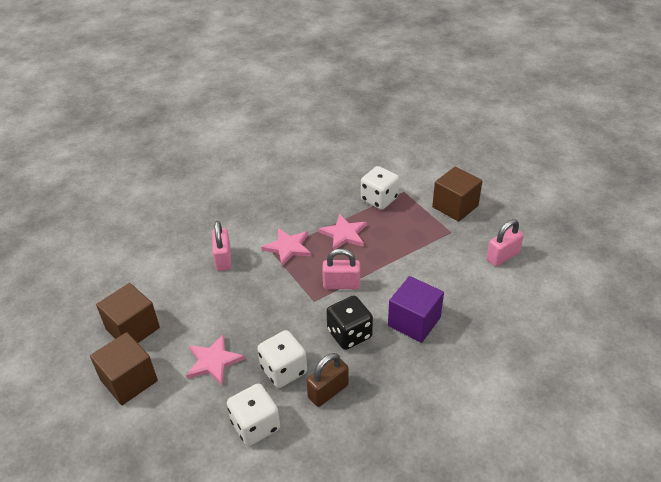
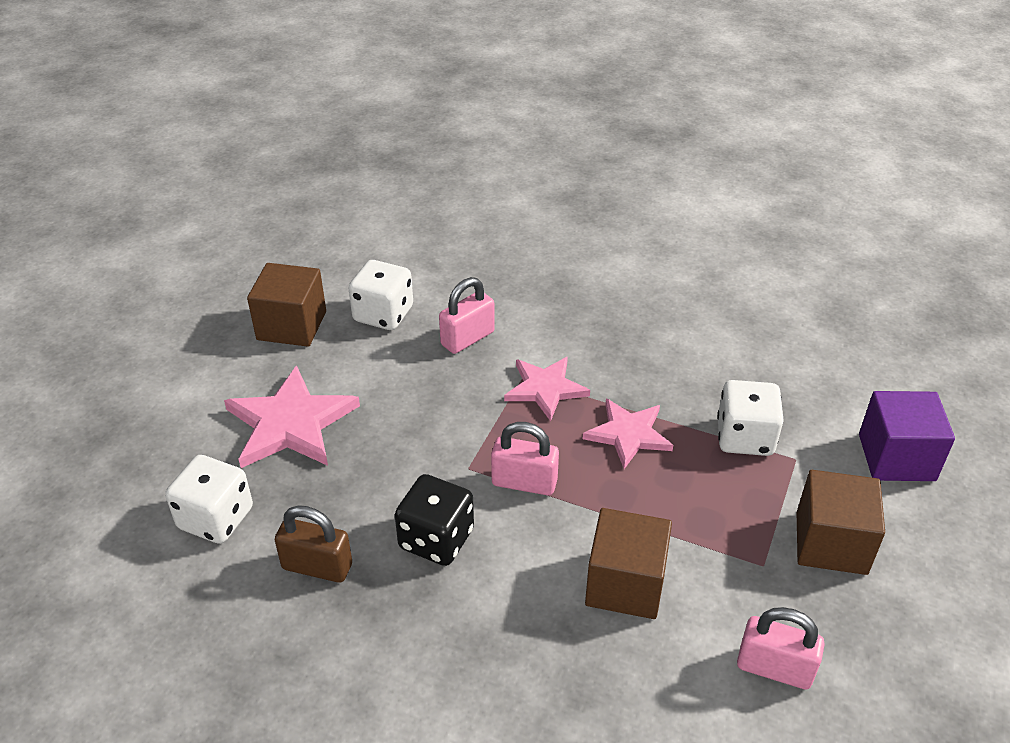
camera: 55 degrees right, 0 degrees up
brown cube [90,332,158,405] -> brown cube moved to [585,508,672,619]
pink star [186,334,245,385] -> pink star [224,365,360,468], size x1.53
white dice [257,330,307,388] -> white dice moved to [348,260,413,330]
pink padlock [322,249,360,289] -> pink padlock turned 45 degrees counterclockwise [491,422,559,496]
purple cube [388,276,444,343] -> purple cube moved to [859,391,955,481]

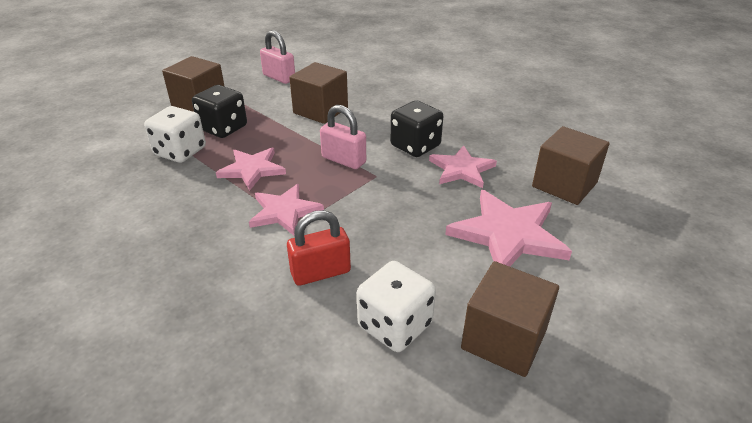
camera: 160 degrees left, 5 degrees down
white dice [165,455,253,544] -> brown cube [532,126,610,205]
brown padlock [275,505,352,583] -> none
pink padlock [439,277,495,354] -> red padlock [287,210,351,286]
purple cube [859,391,955,481] -> none
none -> black dice [192,85,247,138]
none -> pink star [429,145,497,188]

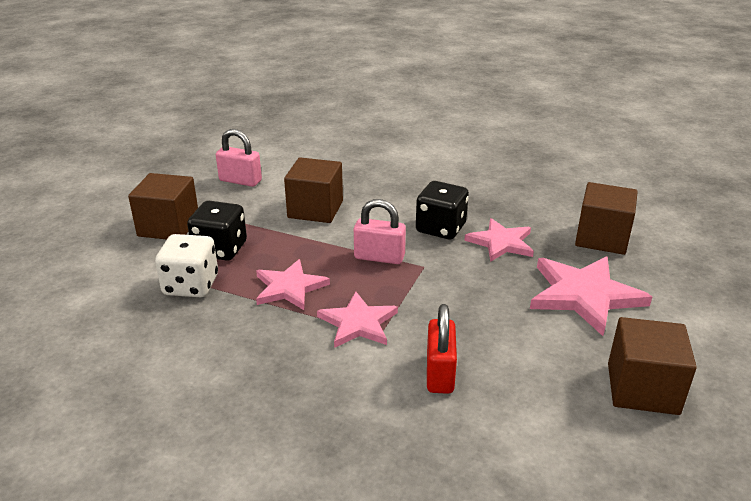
camera: 20 degrees left, 5 degrees down
red padlock [287,210,351,286] -> red padlock turned 45 degrees counterclockwise [427,304,457,394]
white dice [357,261,436,352] -> none

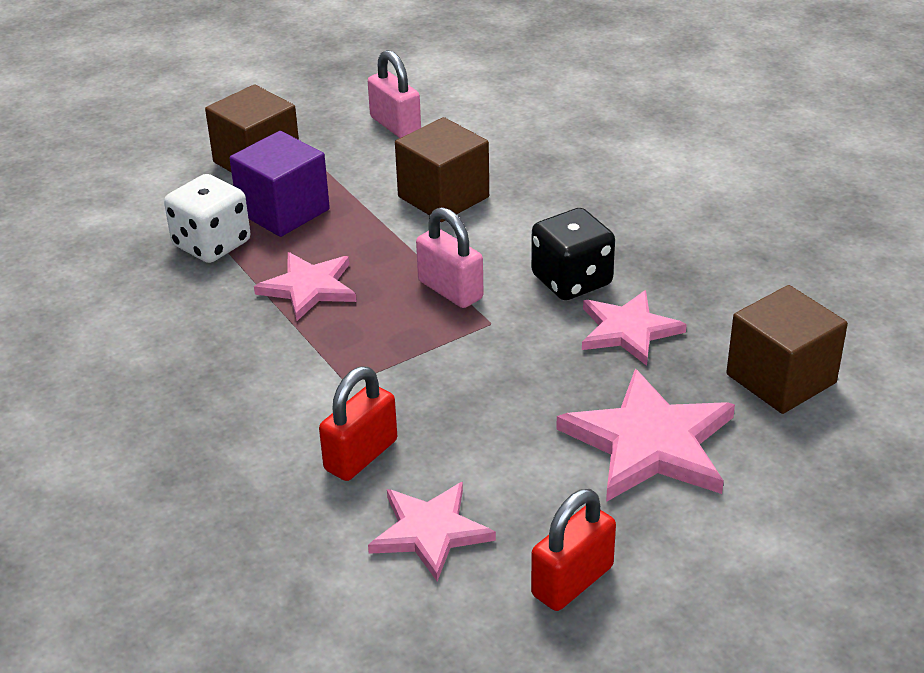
camera: 35 degrees right, 5 degrees up
black dice [187,201,247,261] -> purple cube [230,131,330,237]
pink star [317,292,398,348] -> pink star moved to [368,482,496,581]
brown cube [608,317,697,415] -> red padlock [531,489,616,611]

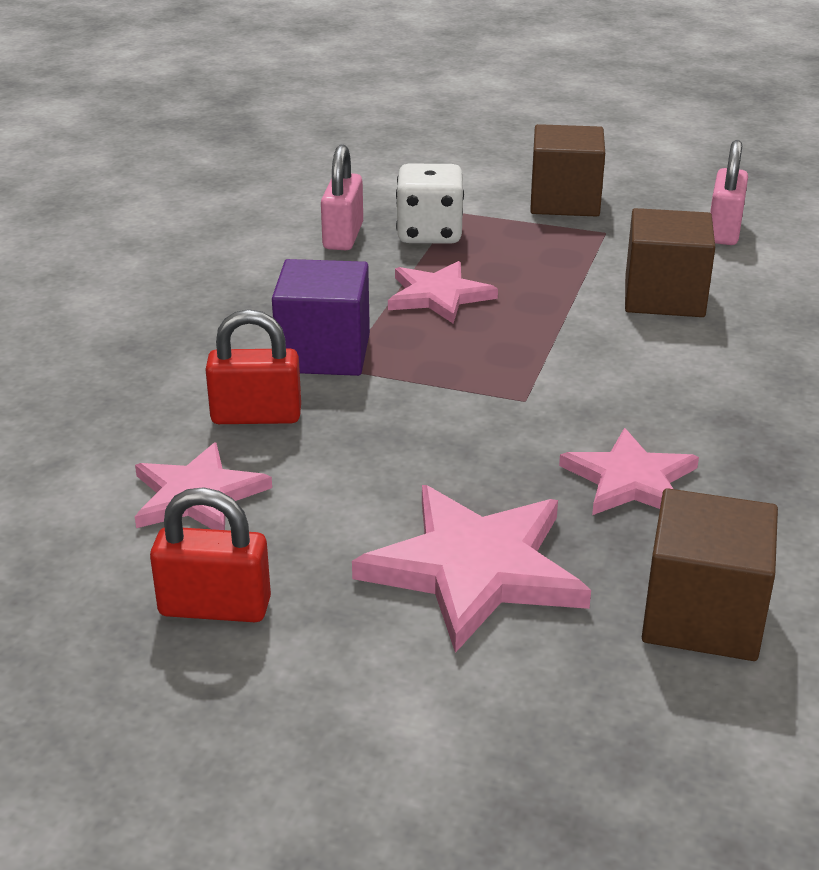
camera: 50 degrees right, 5 degrees down
purple cube [230,131,330,237] -> purple cube moved to [272,259,370,376]
pink padlock [416,207,483,308] -> pink padlock moved to [321,144,363,250]
black dice [531,208,615,300] -> none

